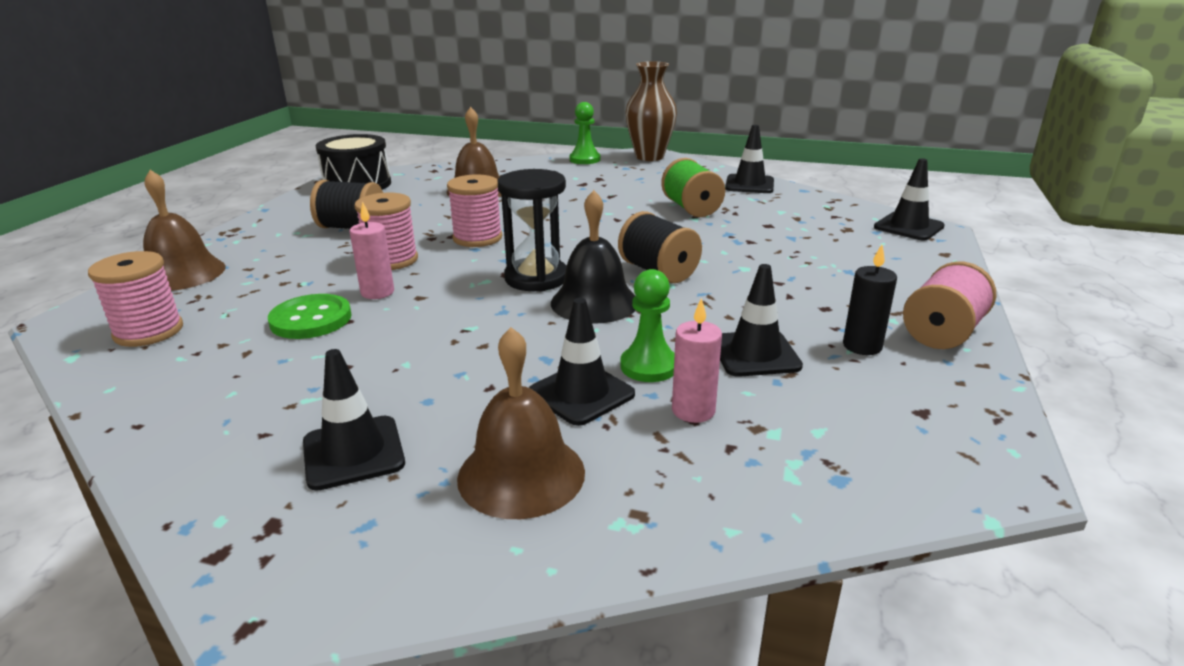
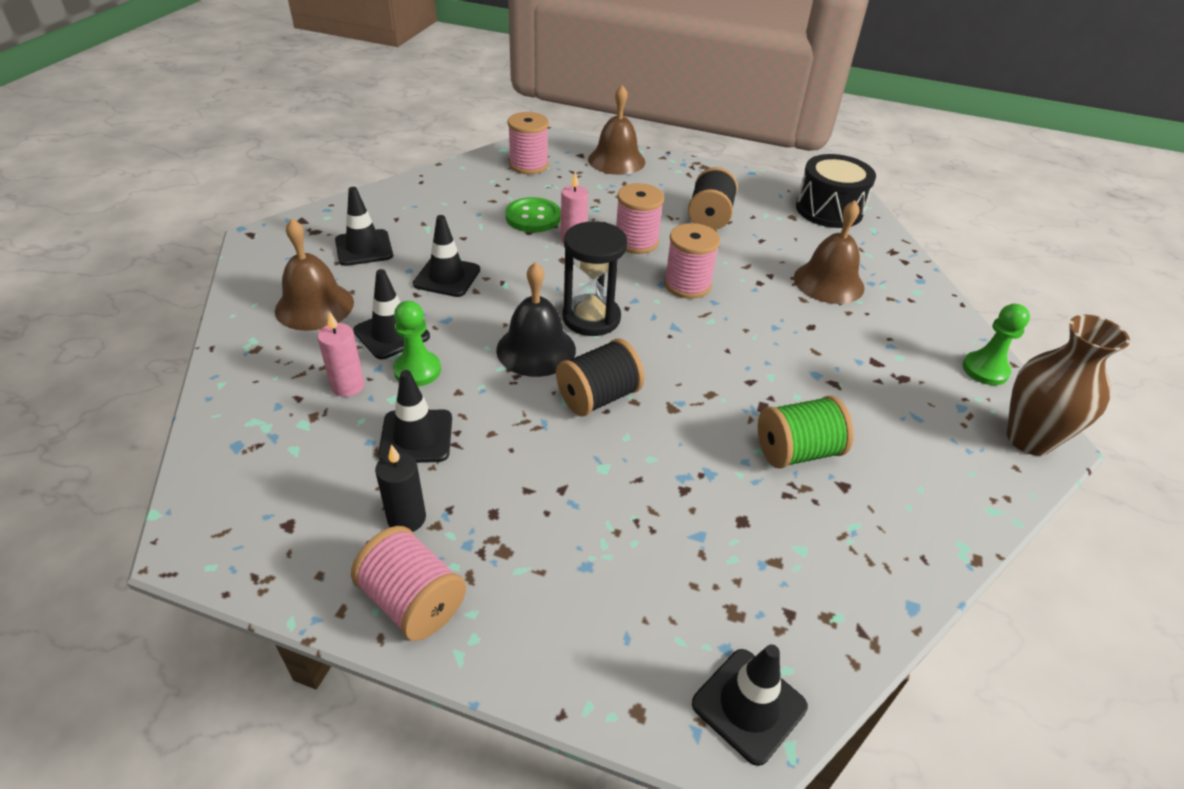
camera: 90 degrees right, 15 degrees up
black traffic cone [725,125,774,193] -> black traffic cone moved to [413,215,480,297]

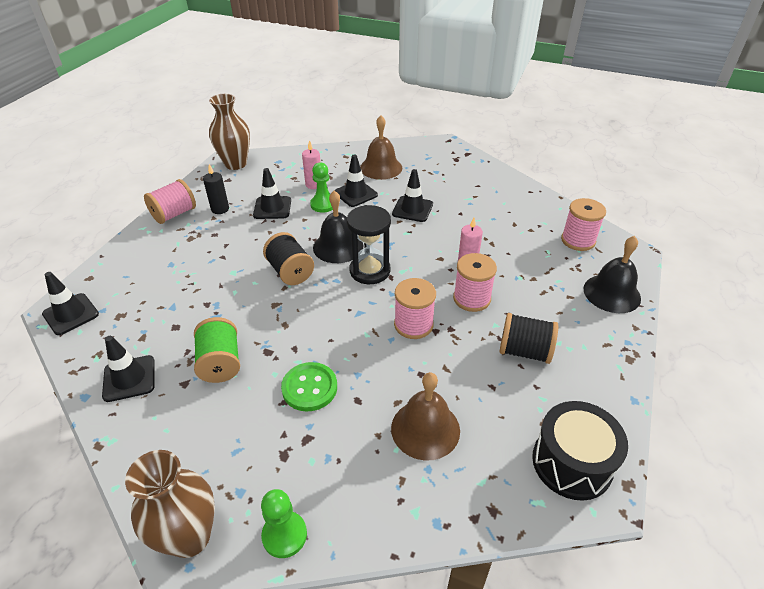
camera: 95 degrees right, 0 degrees up
black traffic cone [335,187,393,266] -> black traffic cone moved to [102,336,155,402]
green button [505,197,561,233] -> green button moved to [281,362,337,411]
brown bell [588,85,645,175] -> black bell [583,236,641,313]
none -> brown vase [209,94,250,170]

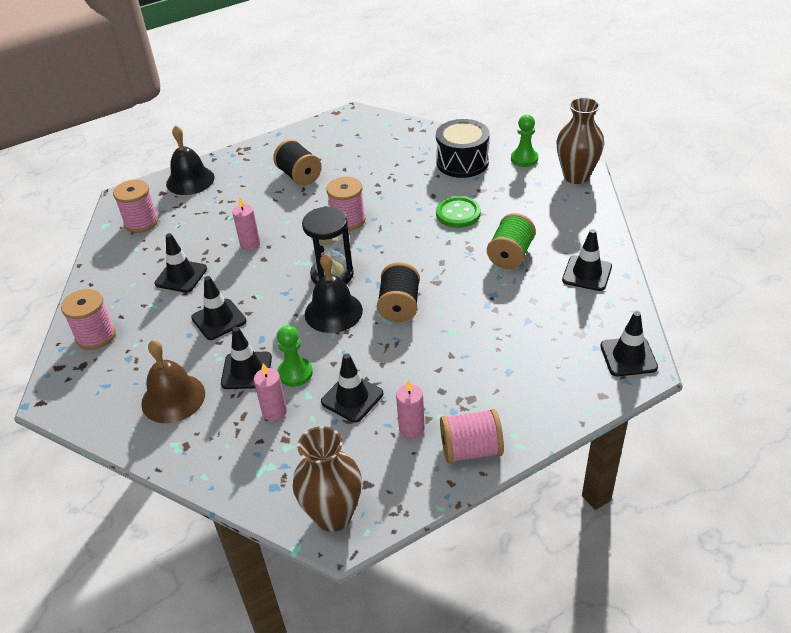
camera: 140 degrees left, 0 degrees up
black candle [203,164,229,214] -> pink candle [396,379,425,439]
brown bell [391,372,460,461] -> none
pink spool [453,253,497,312] -> pink spool moved to [61,289,116,350]
black drum [532,401,628,501] -> black drum moved to [436,119,490,178]
none -> black traffic cone [155,233,207,293]

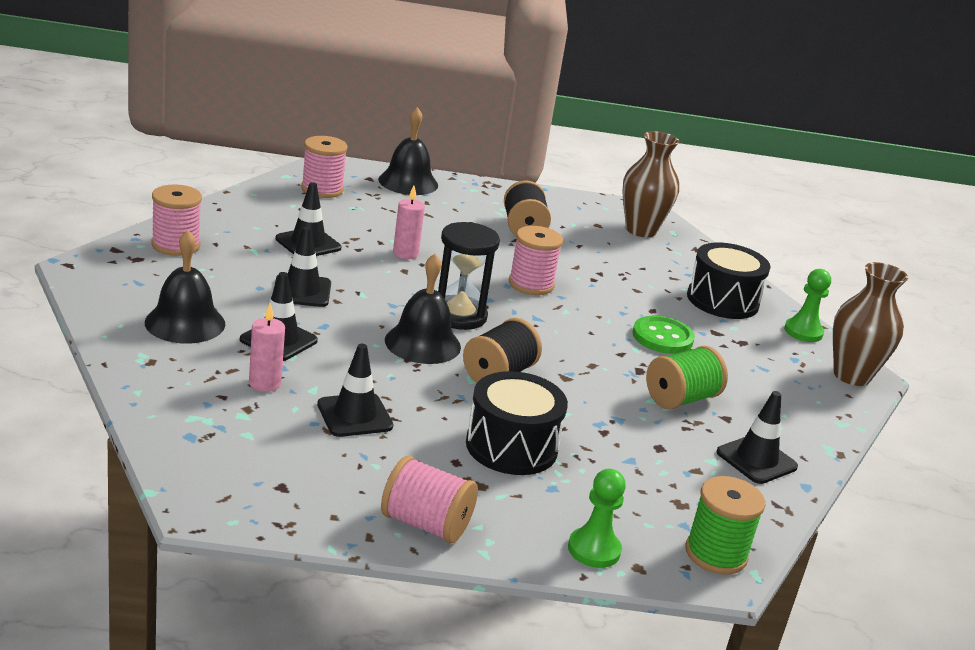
camera: 25 degrees right, 15 degrees down
brown bell [141,340,205,423] -> black bell [145,230,225,344]
green pawn [277,325,313,387] -> green pawn moved to [568,469,626,568]
brown vase [293,426,362,532] -> brown vase moved to [622,131,679,237]
pink candle [396,379,425,439] -> none
black traffic cone [600,311,658,376] -> green spool [686,476,766,575]
none -> black drum [466,371,568,475]

